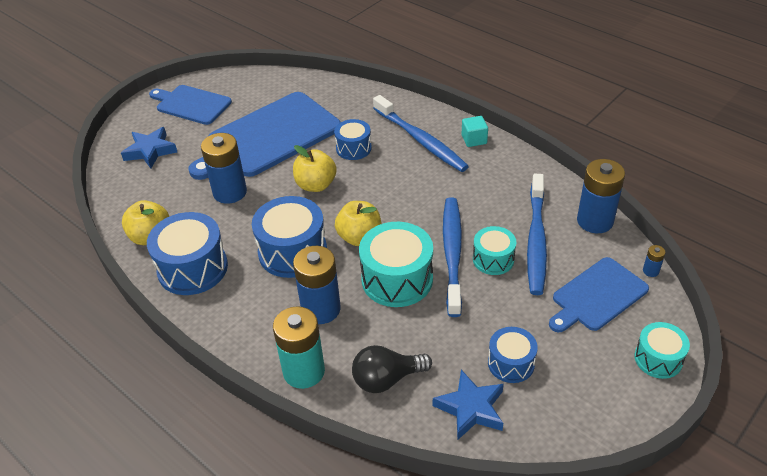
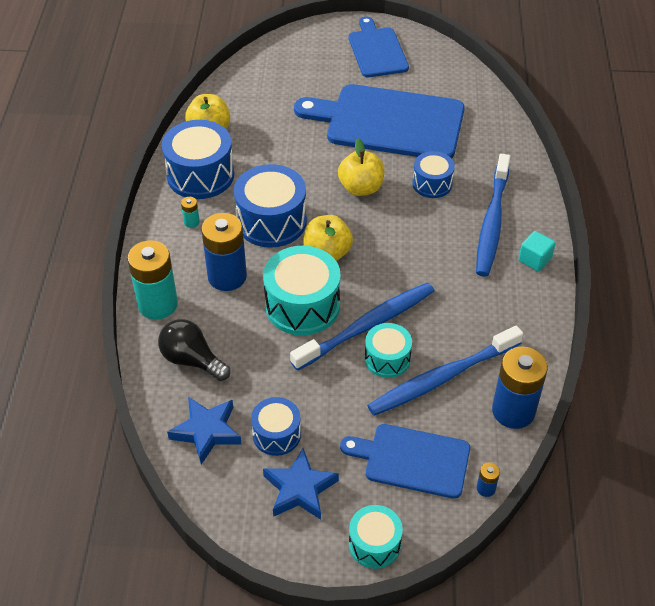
camera: 50 degrees right, 5 degrees up
blue star [121,127,177,168] -> blue star moved to [263,448,339,520]
blue battery [201,133,247,204] -> none
none -> turquoise battery [181,197,200,228]

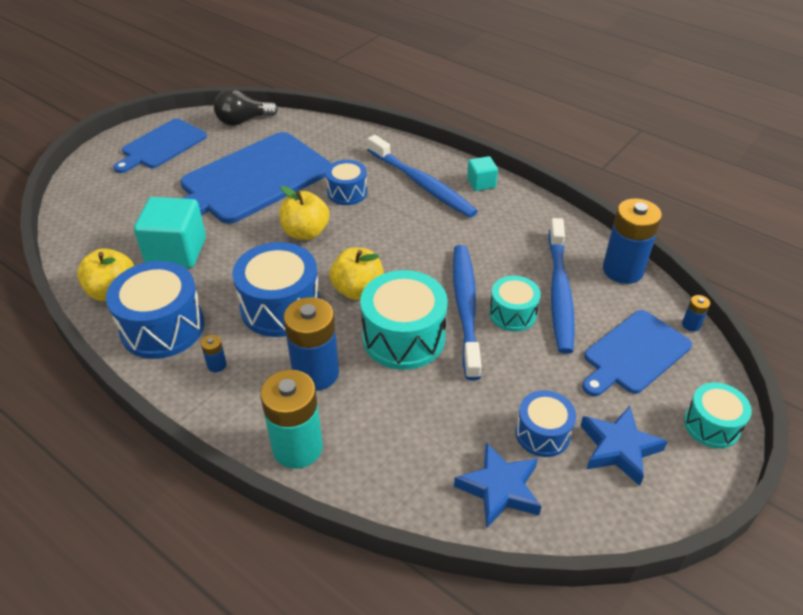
camera: 55 degrees left, 5 degrees down
black light bulb [158,319,230,381] -> black light bulb moved to [214,89,278,126]
turquoise battery [181,197,200,228] -> blue battery [201,335,227,372]
blue cutting board [349,17,409,77] -> blue cutting board turned 75 degrees counterclockwise [114,119,207,173]
none -> turquoise cube [134,197,206,268]

